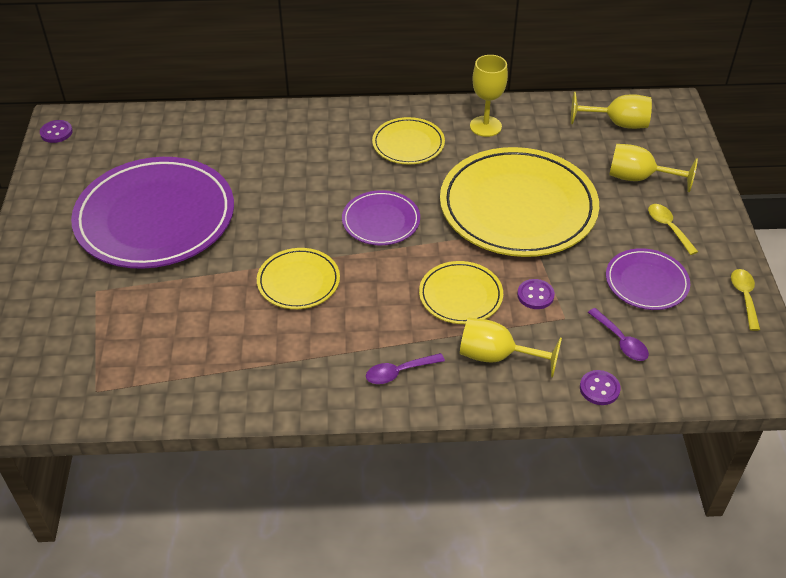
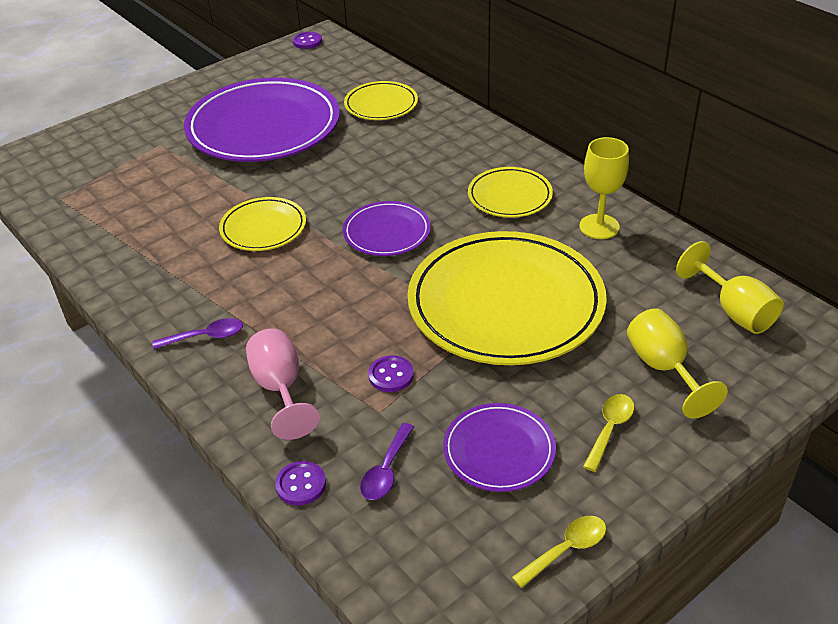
camera: 55 degrees right, 5 degrees down
purple spoon [366,353,445,384] -> purple spoon turned 135 degrees clockwise [152,318,243,349]
yellow plate [419,261,503,324] -> yellow plate moved to [344,81,418,120]
yellow goblet [460,318,562,377] -> pink goblet [246,329,320,440]

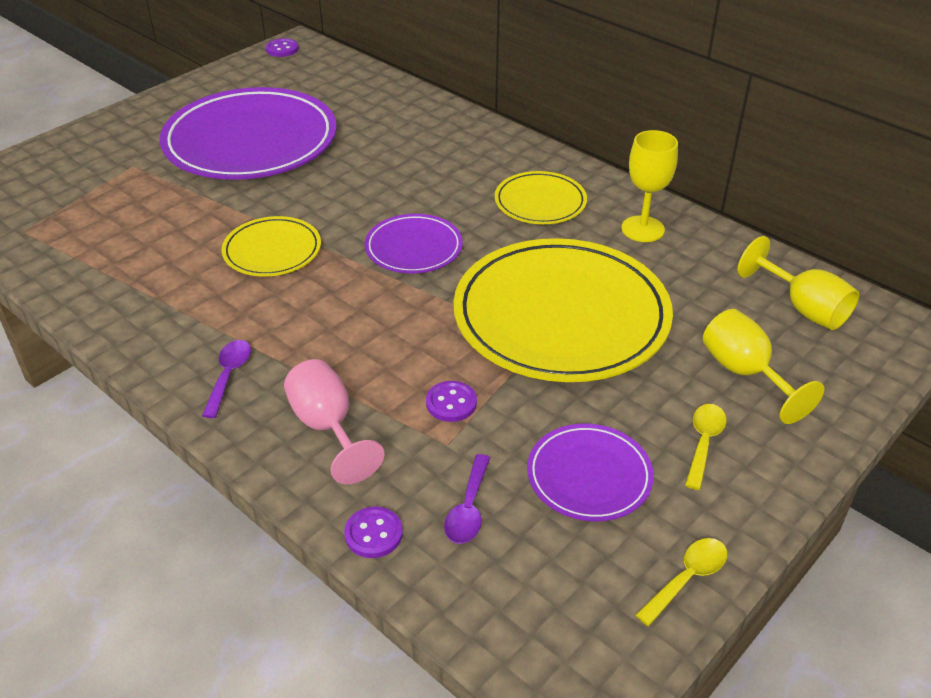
camera: 10 degrees left, 0 degrees up
purple spoon [152,318,243,349] -> purple spoon turned 60 degrees counterclockwise [202,340,251,418]
yellow plate [344,81,418,120] -> none

